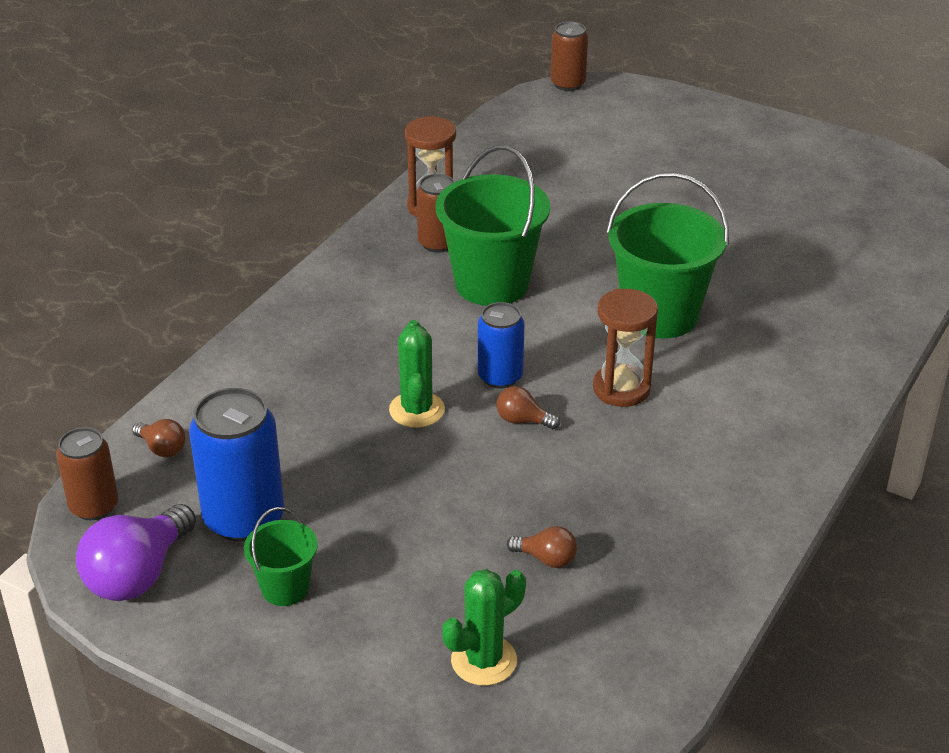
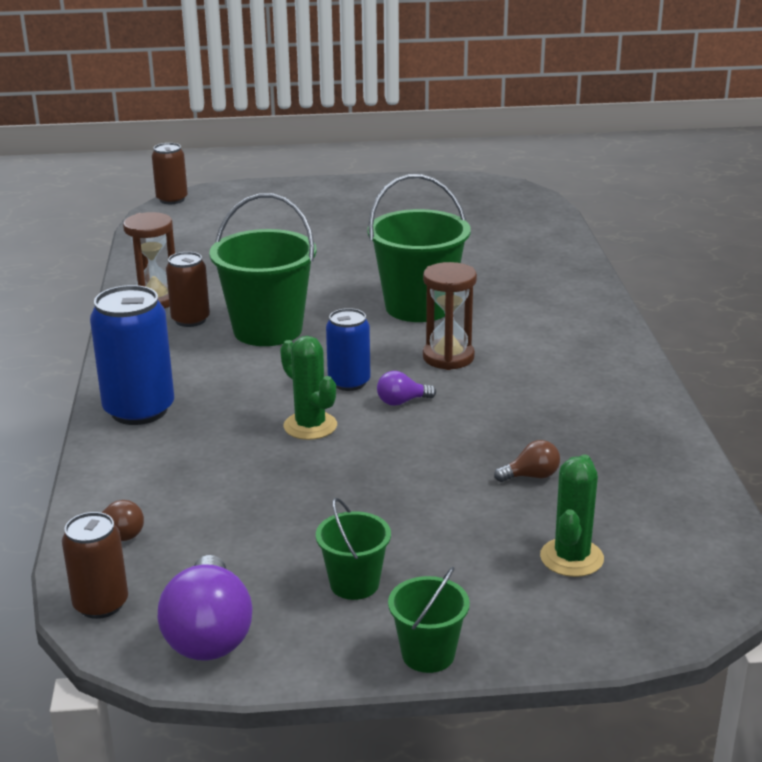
camera: 35 degrees left, 10 degrees down
blue can [189,388,284,542] -> blue can moved to [90,285,174,425]
brown light bulb [497,386,560,429] -> purple light bulb [377,371,436,406]
none -> green bucket [388,567,470,673]

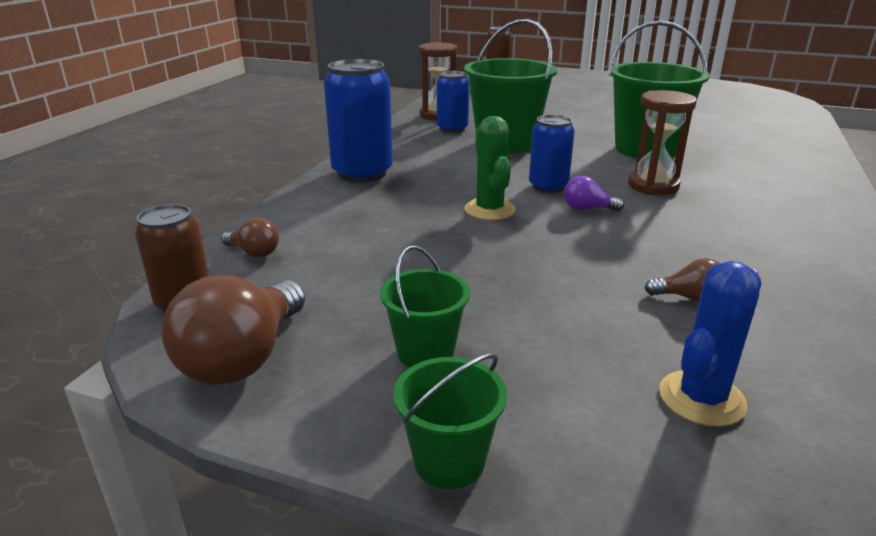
camera: 25 degrees right, 0 degrees up
purple light bulb [157,555,253,661] -> brown light bulb [161,275,305,385]
brown can [166,252,210,327] -> blue can [437,71,469,133]
green cactus [540,454,604,577] -> blue cactus [659,261,761,427]

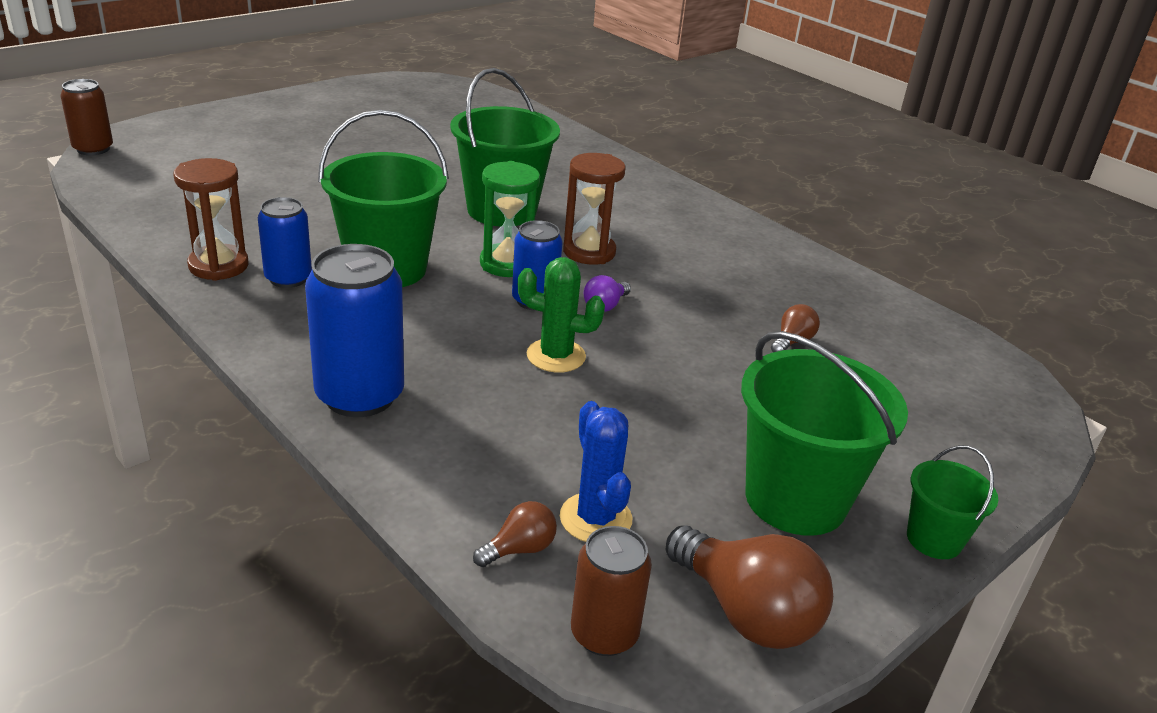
camera: 65 degrees left, 5 degrees up
green bucket [380,245,470,368] -> green bucket [741,331,908,536], size x1.93
blue cactus [659,261,761,427] -> blue cactus moved to [560,401,632,542]
none -> green hourglass [480,161,540,277]

